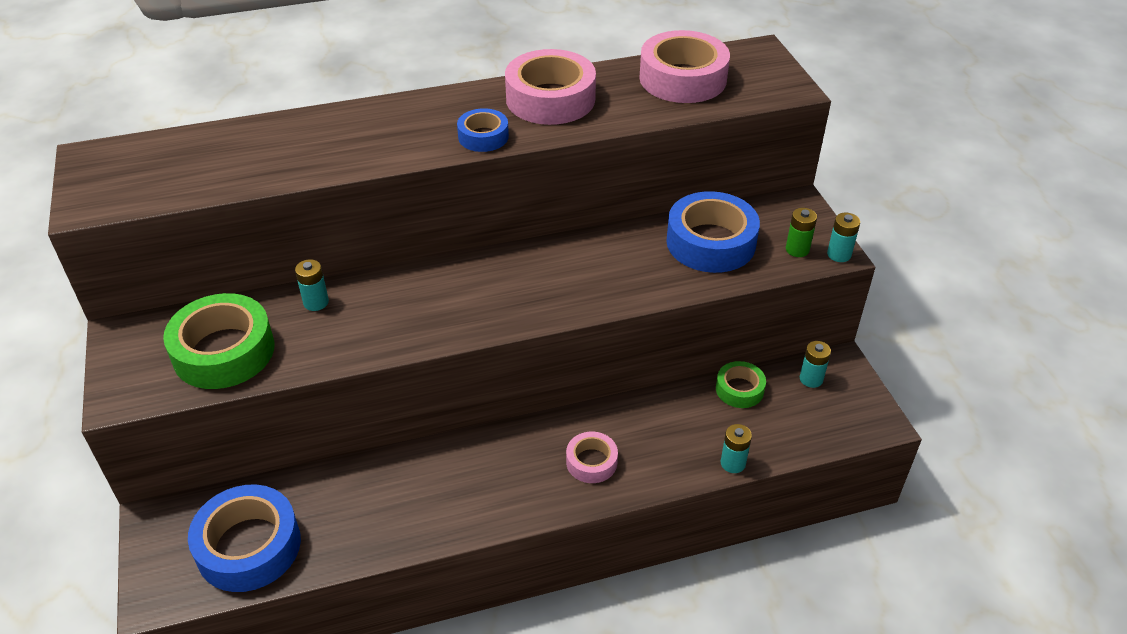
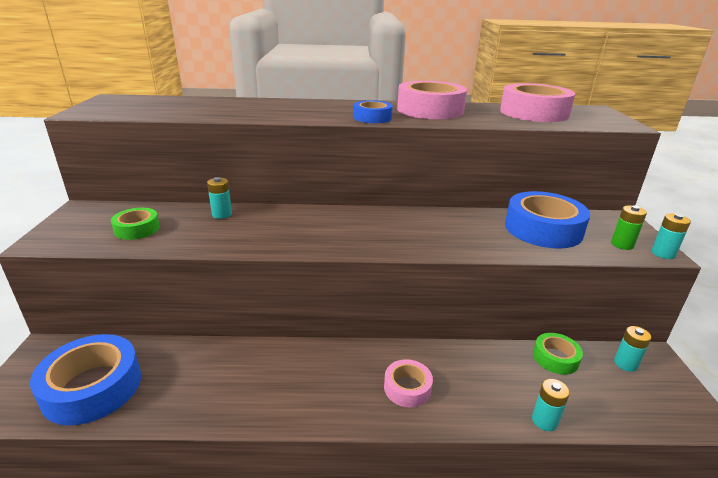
camera: 15 degrees right, 15 degrees down
green tape [163,293,275,389] -> green tape [111,208,160,240], size x0.54

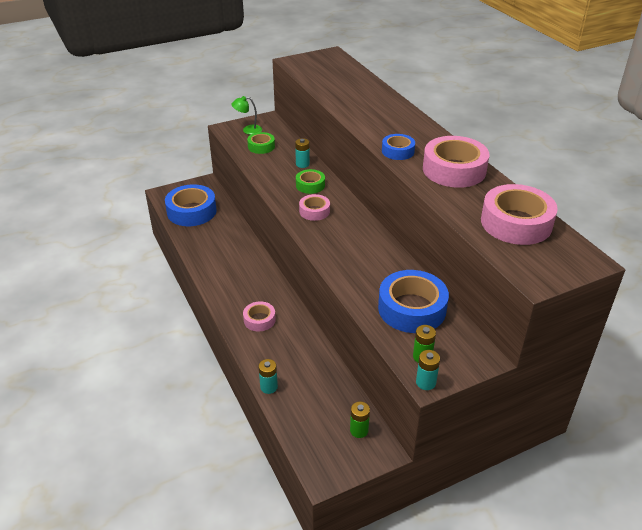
camera: 65 degrees right, 10 degrees up
green tape [533,333,583,375] -> green tape moved to [296,169,325,194]
turquoise battery [614,326,652,372] -> green battery [350,402,370,438]
none -> green lamp [231,96,262,135]
none -> pink tape [299,194,330,221]

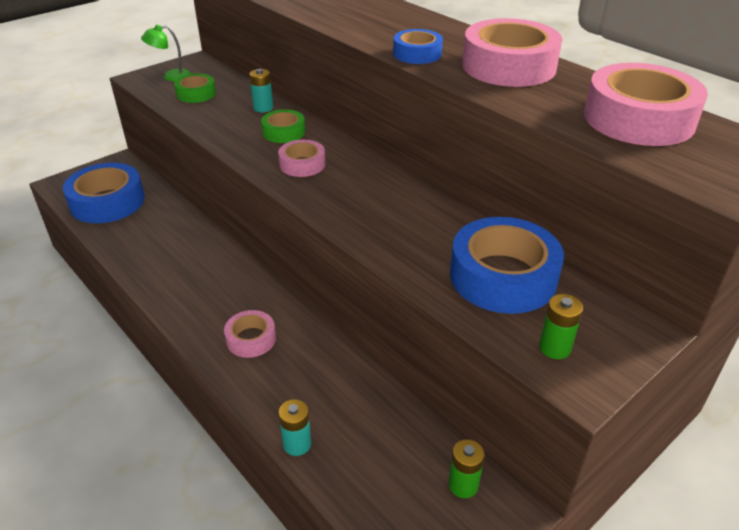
camera: 15 degrees left, 0 degrees up
turquoise battery [416,350,440,390] -> none

